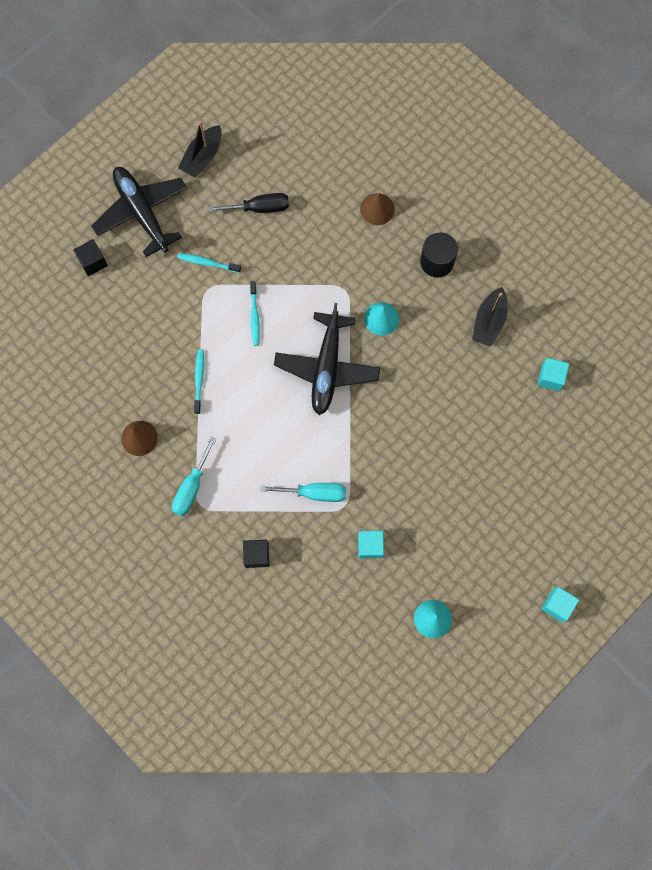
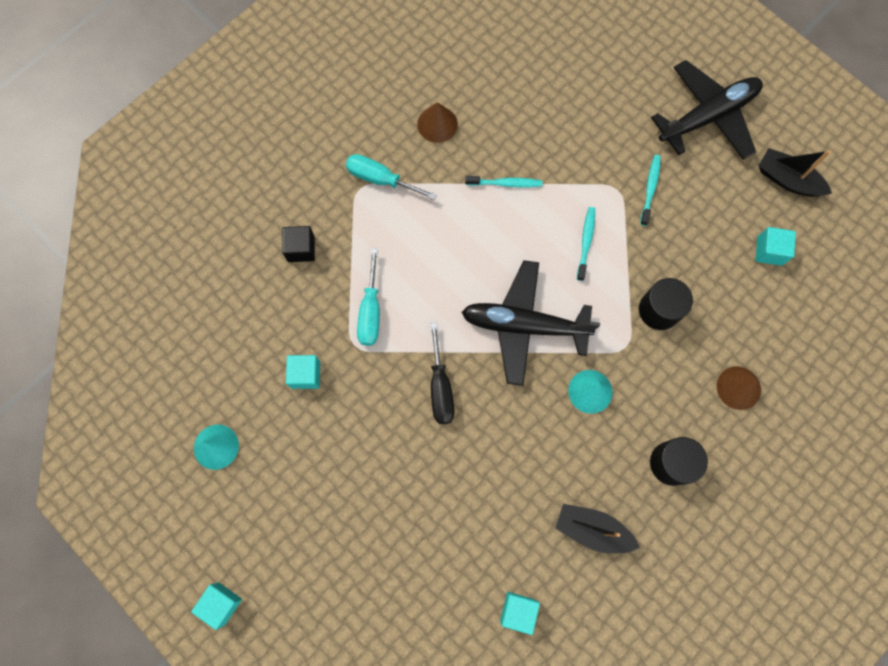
camera: 90 degrees right, 0 degrees up
black cube [73,239,108,276] -> none
black screwdriver [209,193,289,213] -> black screwdriver moved to [430,322,454,424]
turquoise toothbrush [250,281,260,346] -> turquoise toothbrush turned 105 degrees clockwise [577,207,595,281]
none -> black cylinder [639,278,693,330]
none -> turquoise cube [755,227,796,266]

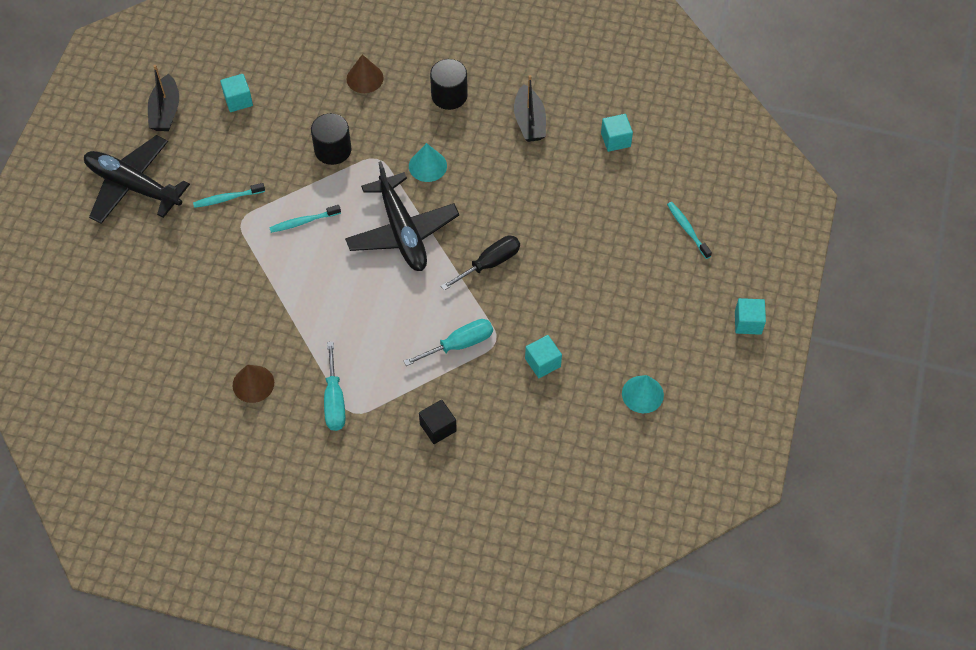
camera: 120 degrees left, 15 degrees down
turquoise toothbrush [465,176,542,187] -> turquoise toothbrush moved to [667,202,712,259]

